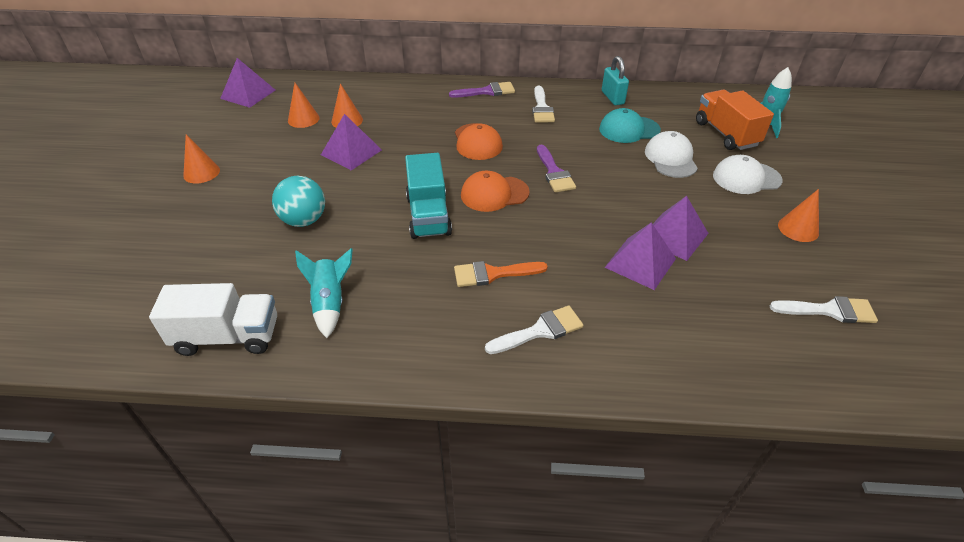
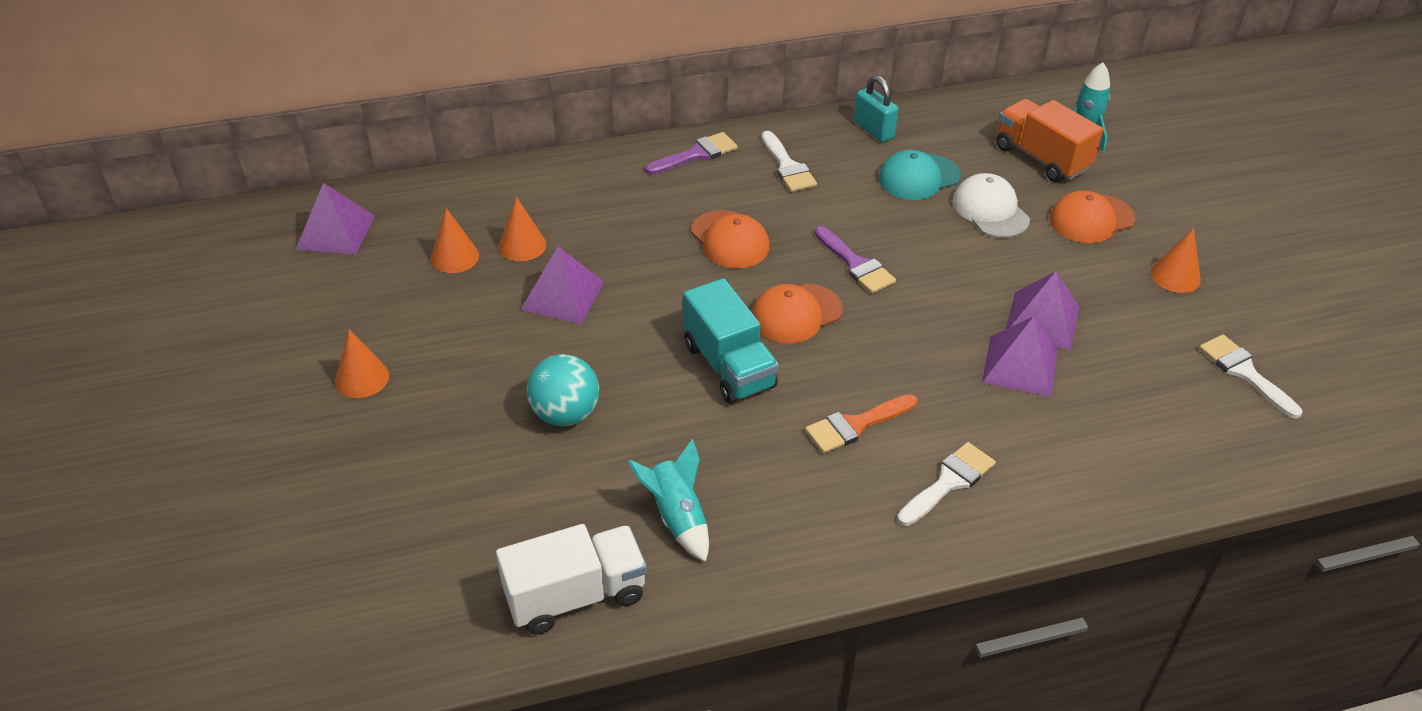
camera: 20 degrees left, 0 degrees up
white cap [713,155,783,194] -> orange cap [1050,191,1135,243]
white brush [770,296,878,323] -> white brush turned 105 degrees counterclockwise [1199,335,1302,419]

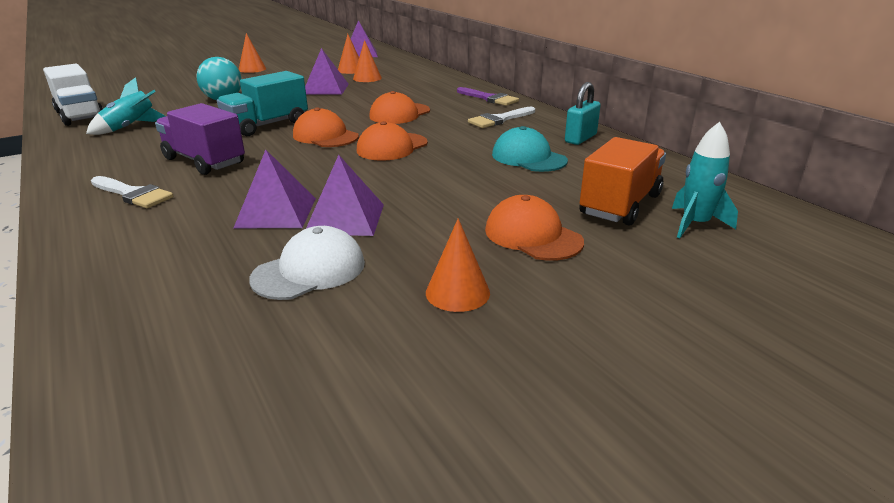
camera: 75 degrees right, 15 degrees down
orange brush [805,394,917,453] -> purple truck [155,103,245,175]
purple brush [815,226,896,294] -> orange cap [357,121,428,161]
white cap [952,173,1030,238] -> white cap moved to [249,226,365,300]
white brush [1199,335,1302,419] -> none

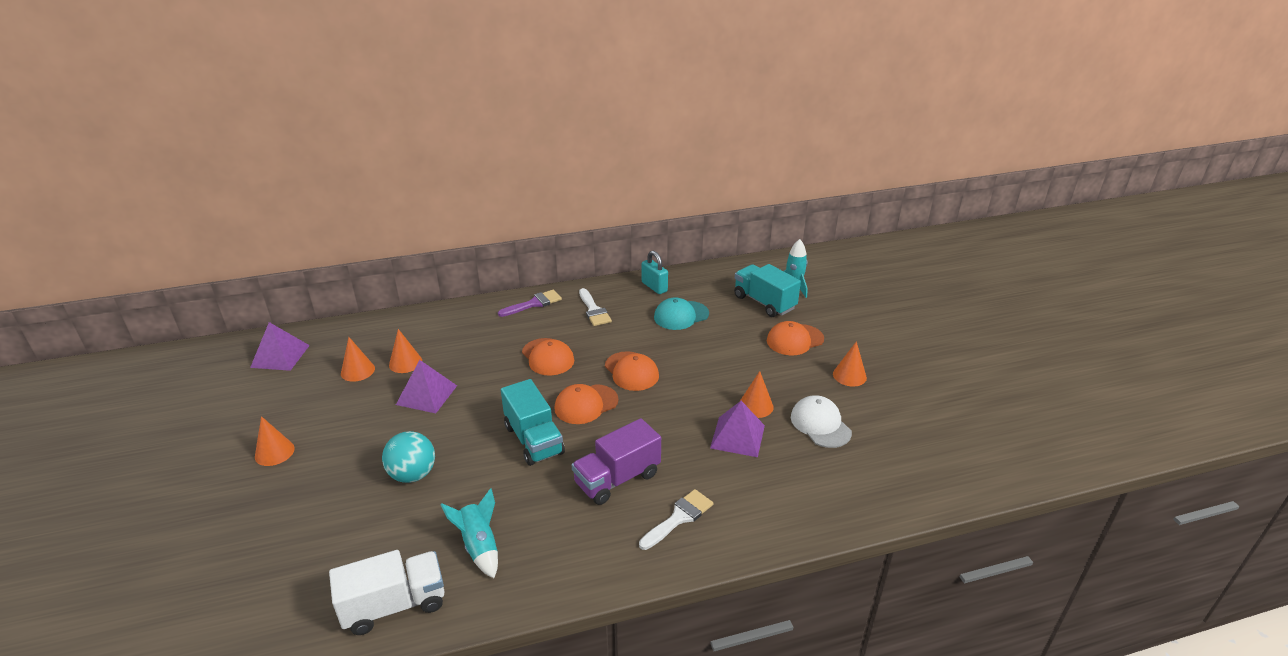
camera: 75 degrees left, 5 degrees up
purple pyramid [306,155,384,236] -> orange cone [739,371,774,418]
orange truck [580,137,666,225] -> turquoise truck [734,264,801,317]

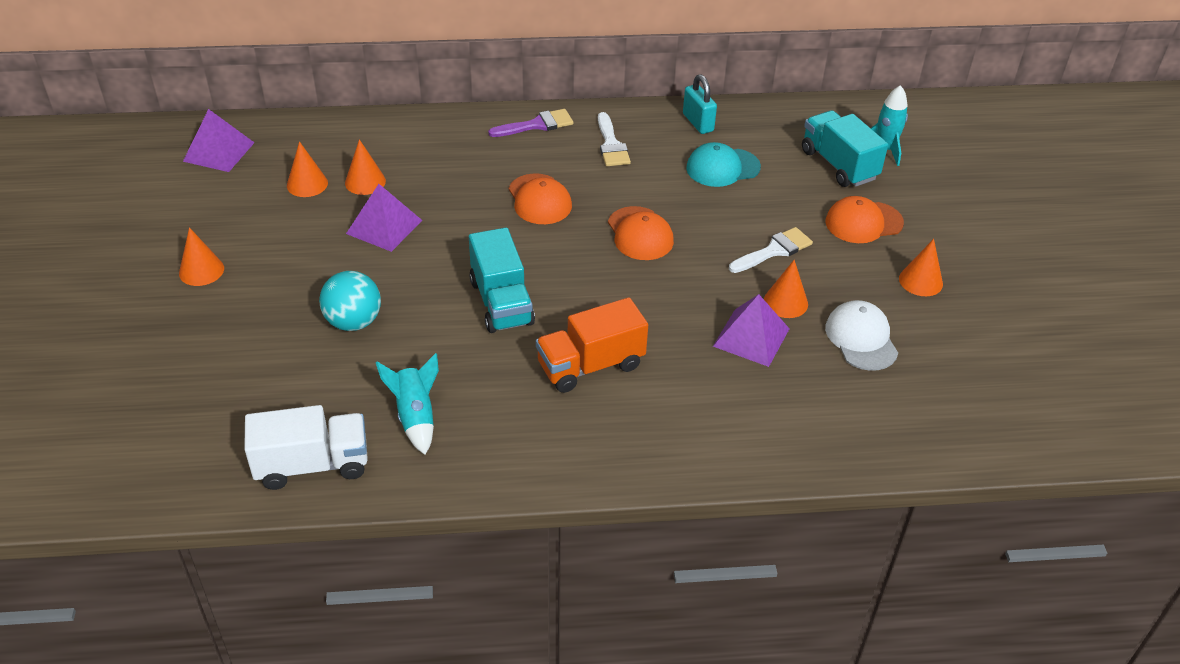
camera: 10 degrees right, 10 degrees up
orange cap [554,384,619,424] -> none
purple truck [572,418,661,505] -> orange truck [536,297,648,393]
white brush [639,489,713,550] -> white brush moved to [729,227,813,273]

